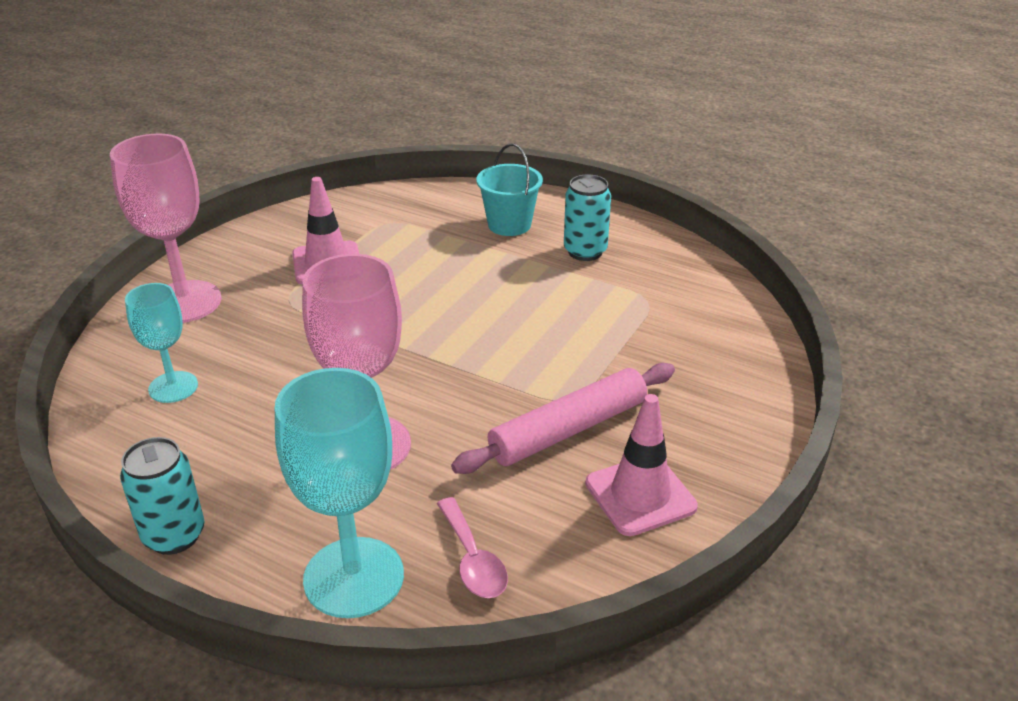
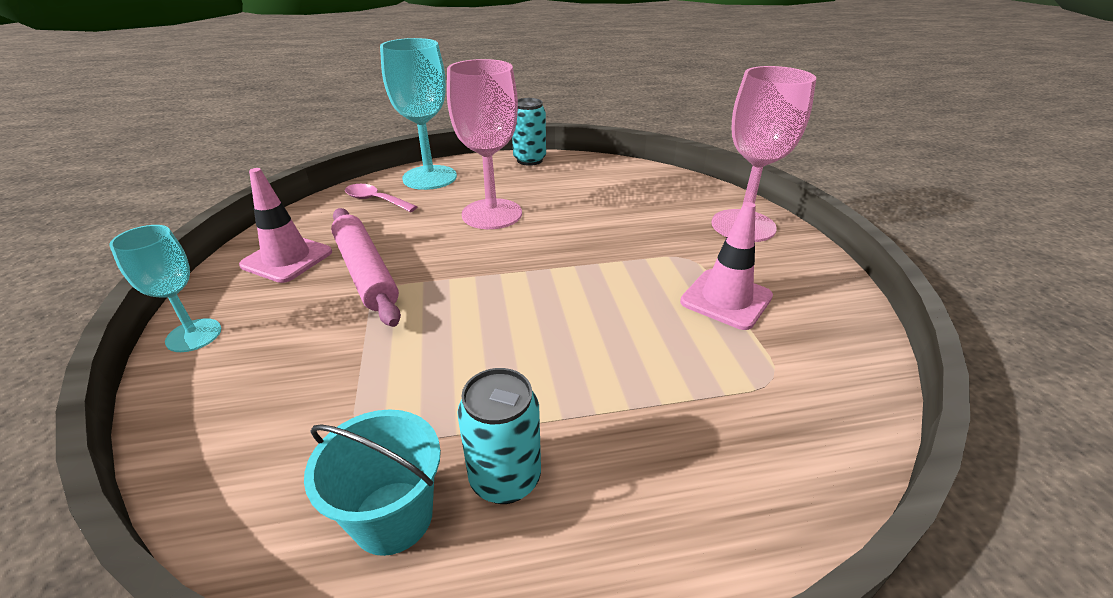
camera: 140 degrees right, 0 degrees up
turquoise goblet [125,283,198,403] -> turquoise goblet moved to [110,225,221,352]
pink rolling pin [451,363,675,474] -> pink rolling pin turned 45 degrees counterclockwise [331,208,401,327]
turquoise bucket [476,143,543,236] -> turquoise bucket moved to [304,410,441,556]

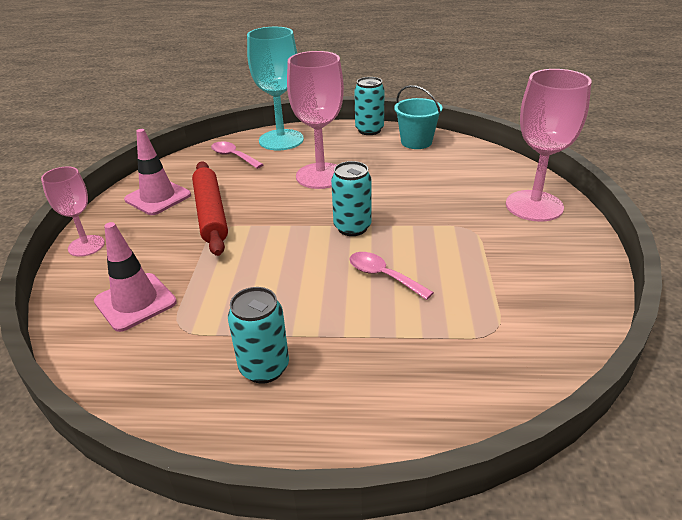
camera: 15 degrees right, 0 degrees up
turquoise goblet [110,225,221,352] -> pink goblet [41,166,105,257]
turquoise bucket [304,410,441,556] -> turquoise bucket moved to [394,85,442,149]
pink rolling pin [331,208,401,327] -> red rolling pin [192,161,228,256]
pink traffic cone [680,202,773,330] -> pink traffic cone moved to [94,222,177,332]
none -> turquoise can [331,161,372,236]
none -> pink spoon [350,252,434,300]

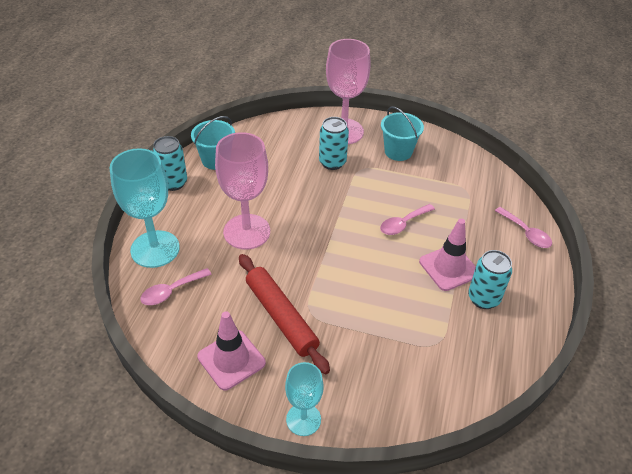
camera: 80 degrees left, 10 degrees up
pink goblet [41,166,105,257] -> turquoise goblet [285,362,324,436]
pink traffic cone [94,222,177,332] -> pink traffic cone moved to [419,219,476,291]
red rolling pin [192,161,228,256] -> red rolling pin turned 60 degrees clockwise [239,254,330,374]
turquoise can [331,161,372,236] -> turquoise can moved to [319,117,349,170]
none -> turquoise bucket [381,106,424,161]
none -> pink spoon [495,207,552,248]

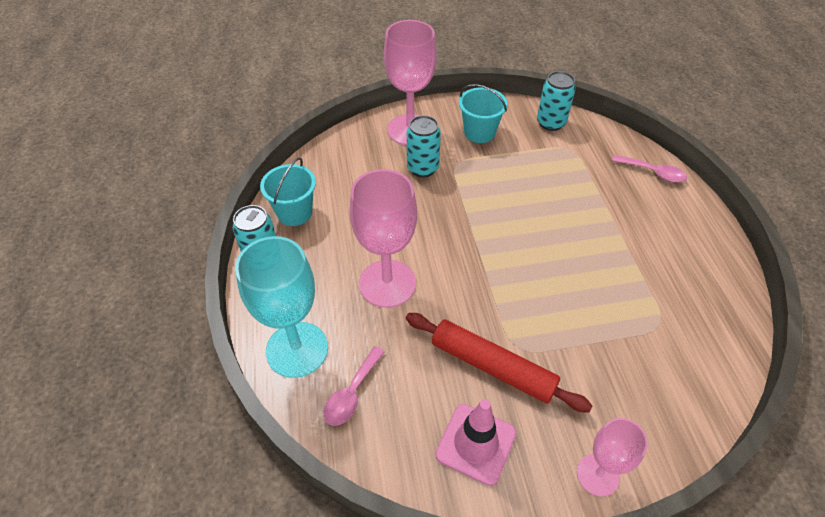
camera: 25 degrees left, 5 degrees up
turquoise goblet [285,362,324,436] -> pink goblet [577,418,648,497]
pink spoon [380,204,435,235] -> none
pink traffic cone [419,219,476,291] -> none
turquoise can [468,250,512,309] -> turquoise can moved to [537,71,576,131]

